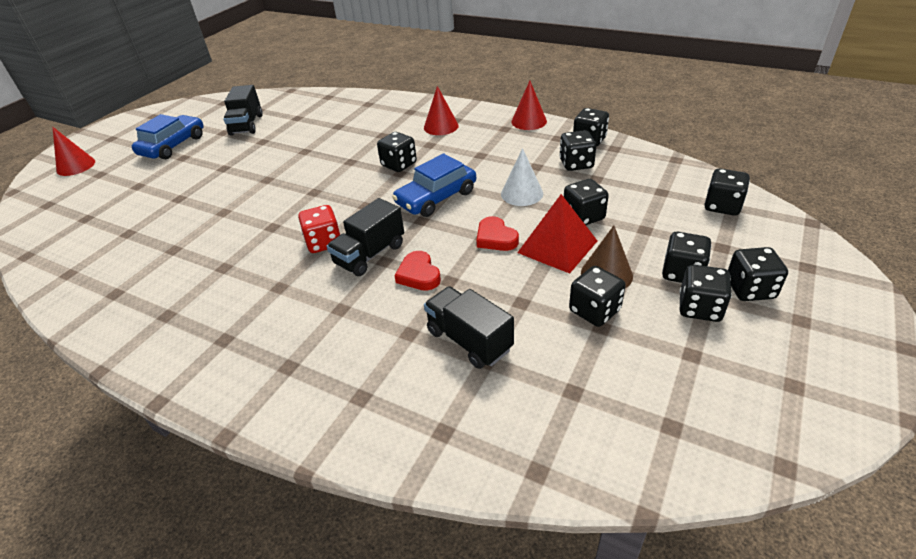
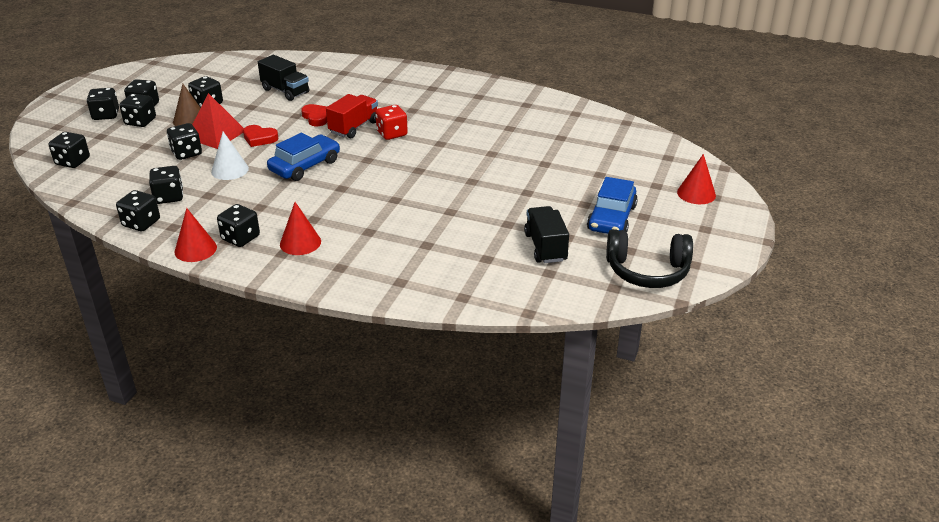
camera: 170 degrees right, 5 degrees down
black truck [327,198,404,276] -> red truck [326,94,378,138]
black dice [377,132,417,172] -> black dice moved to [217,204,260,247]
red heart [477,216,519,251] -> red heart turned 150 degrees clockwise [243,125,279,147]
none -> black headphones [606,229,693,288]

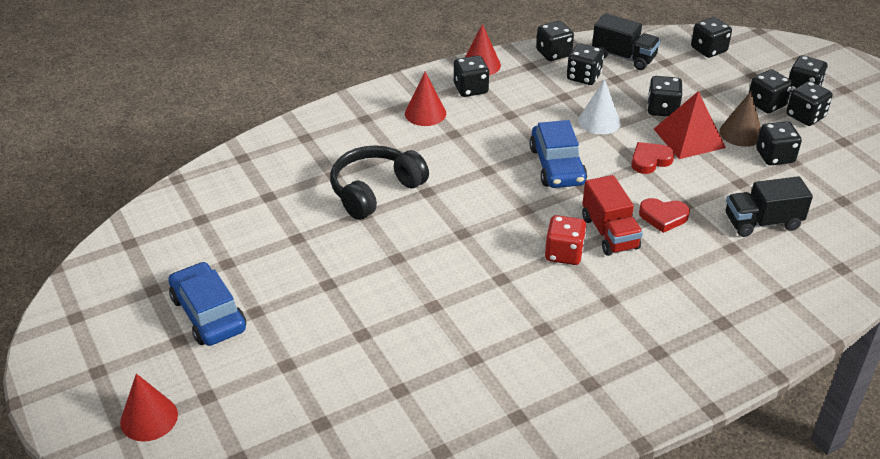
camera: 130 degrees right, 5 degrees up
black truck [524,206,569,263] -> black truck moved to [592,13,661,70]
black headphones [606,229,693,288] -> black headphones moved to [330,145,429,220]

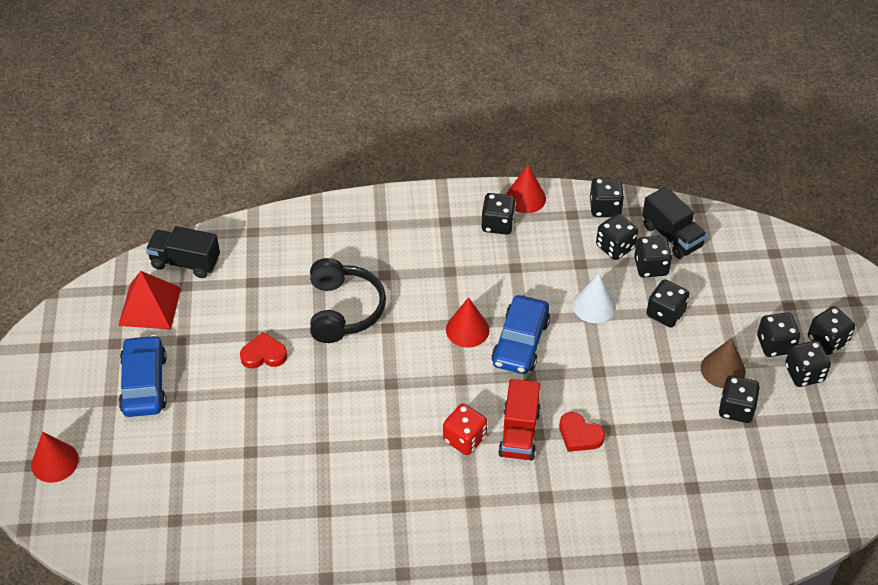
camera: 25 degrees right, 10 degrees up
black headphones [330,145,429,220] -> black headphones turned 105 degrees clockwise [310,258,386,343]
red cone [405,72,446,126] -> red cone moved to [446,297,490,348]
red heart [631,142,675,174] -> red heart moved to [240,332,287,369]
red pyramid [654,91,726,159] -> red pyramid moved to [118,271,181,330]
black dice [691,17,732,58] -> black dice moved to [634,236,672,278]
black truck [726,176,813,237] -> black truck moved to [146,226,220,278]

